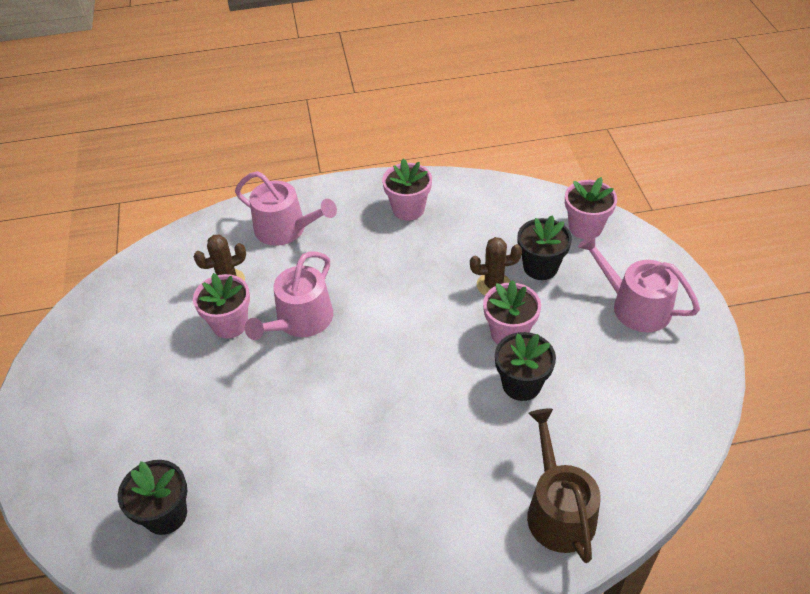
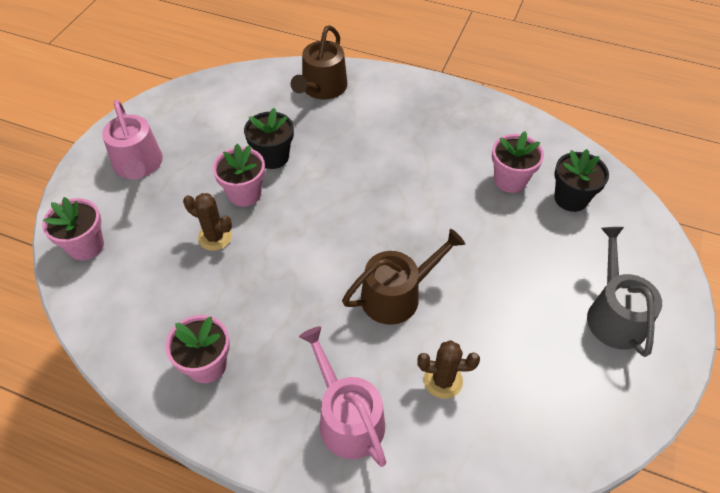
camera: 150 degrees left, 5 degrees up
pink flower pot [193,273,250,338] -> pink flower pot moved to [492,131,544,193]
pink watering can [245,251,333,340] -> brown watering can [342,229,465,325]
black flower pot [517,215,572,280] -> none
none -> grey watering can [587,227,662,357]

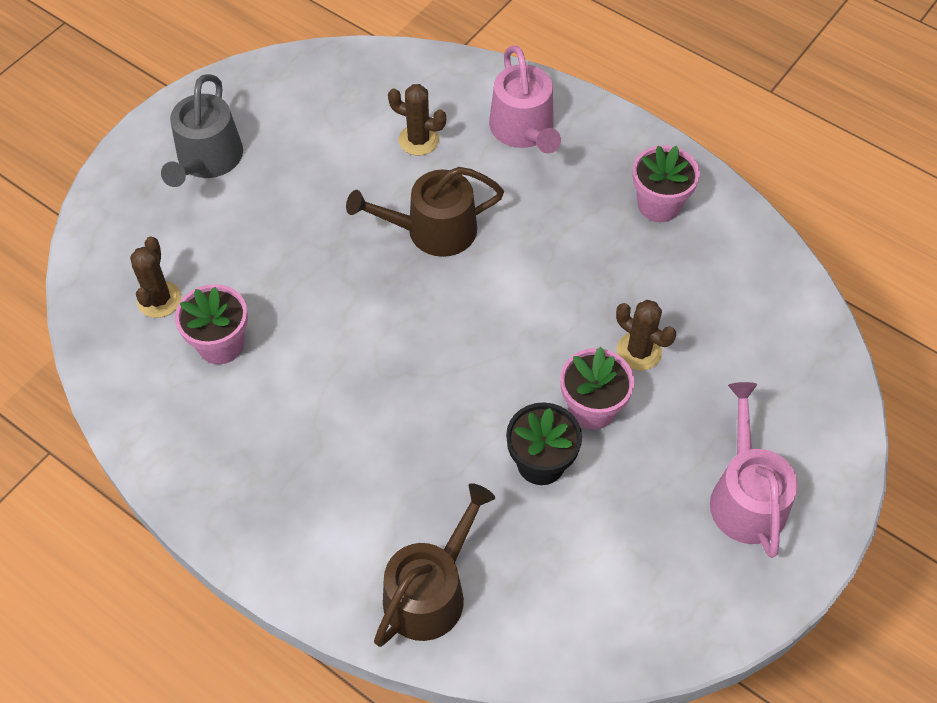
camera: 165 degrees left, 5 degrees up
pink flower pot [42,197,104,261] -> none
black flower pot [554,149,609,212] -> brown cactus [130,237,181,318]

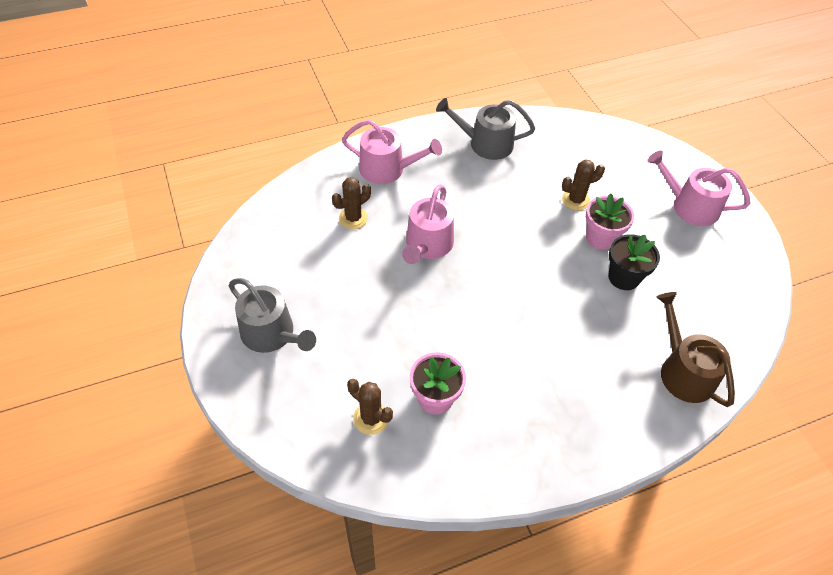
camera: 60 degrees left, 5 degrees down
brown watering can [346,167,504,257] -> pink watering can [402,185,454,264]
pink flower pot [633,145,700,222] -> grey watering can [436,98,535,160]

